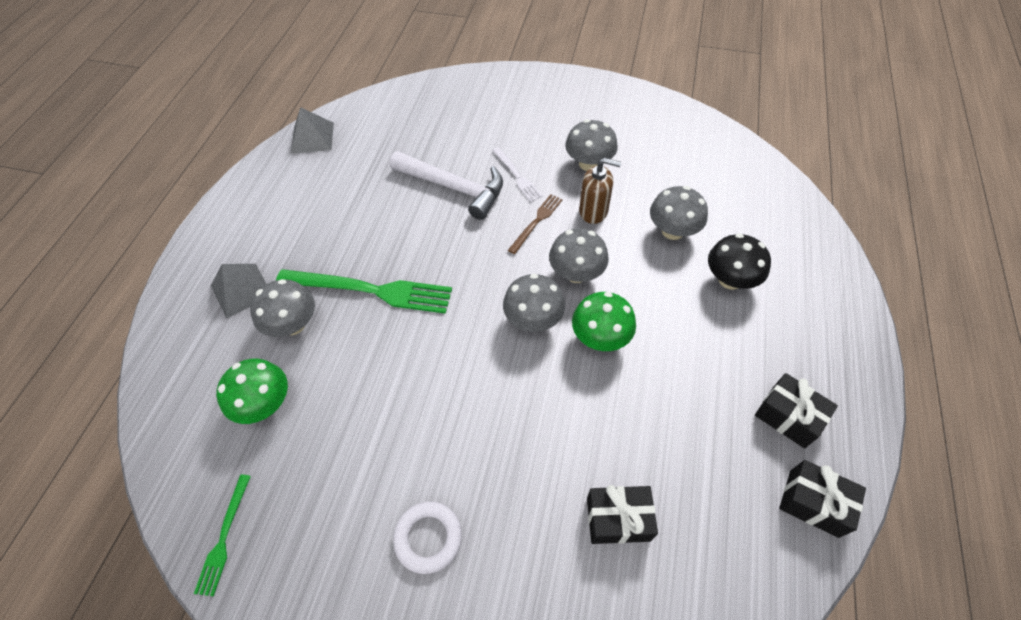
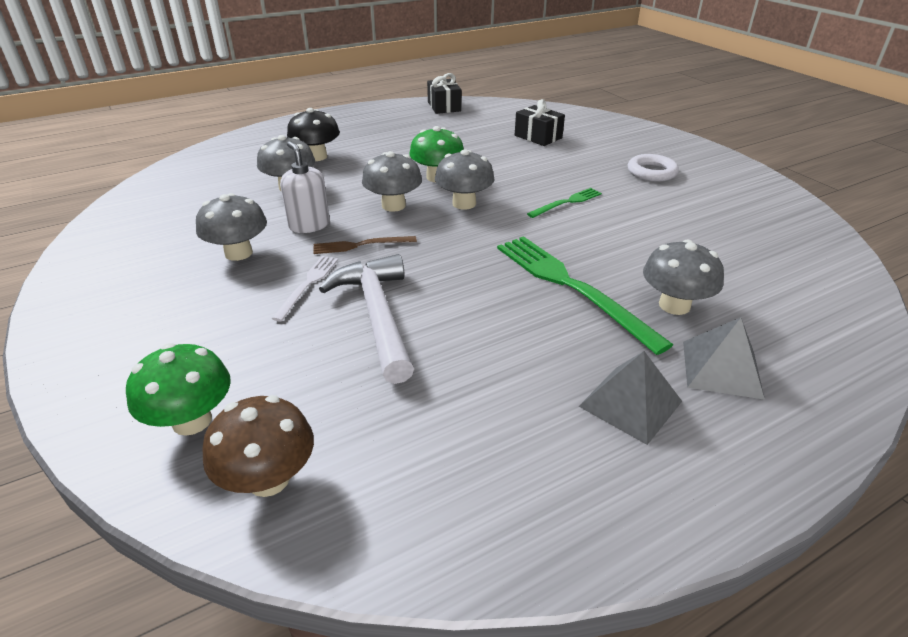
camera: 135 degrees left, 20 degrees down
green fork [194,474,251,597] -> green fork moved to [527,188,602,218]
green mushroom [216,359,288,424] -> green mushroom moved to [126,343,231,436]
grey pyramid [291,107,334,154] -> grey pyramid moved to [578,351,682,445]
brown soap dispenser [579,158,621,224] -> white soap dispenser [280,141,330,233]
black gift [755,373,838,448] -> none
none -> brown mushroom [202,395,314,497]

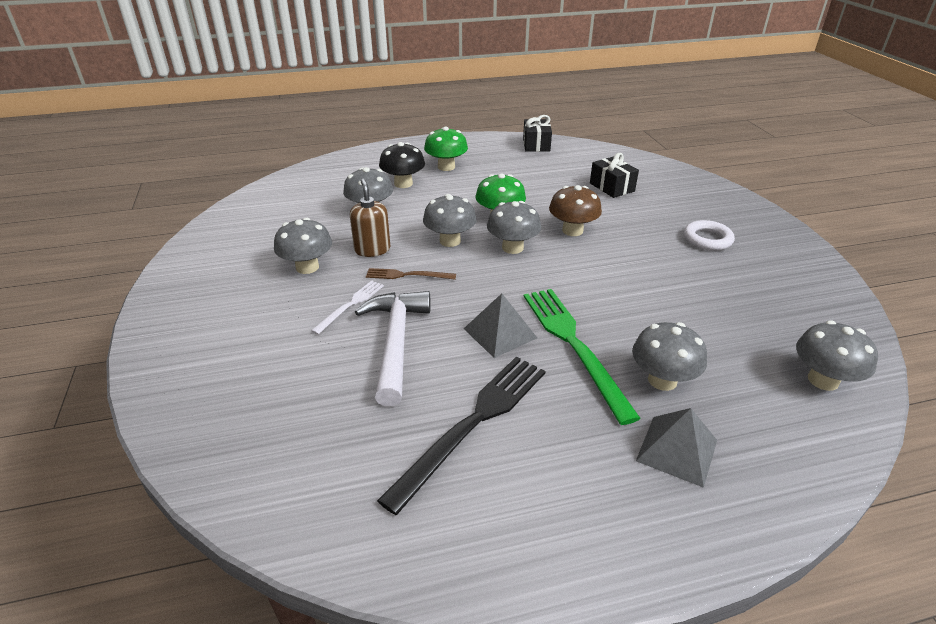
camera: 15 degrees right, 0 degrees up
green mushroom [126,343,231,436] -> green mushroom moved to [424,127,468,171]
brown mushroom [202,395,314,497] -> brown mushroom moved to [549,185,602,236]
white soap dispenser [280,141,330,233] -> brown soap dispenser [350,179,390,257]
green fork [527,188,602,218] -> none
grey pyramid [578,351,682,445] -> grey pyramid moved to [464,293,537,358]
none -> black fork [377,357,546,515]
none -> grey mushroom [796,320,878,391]

